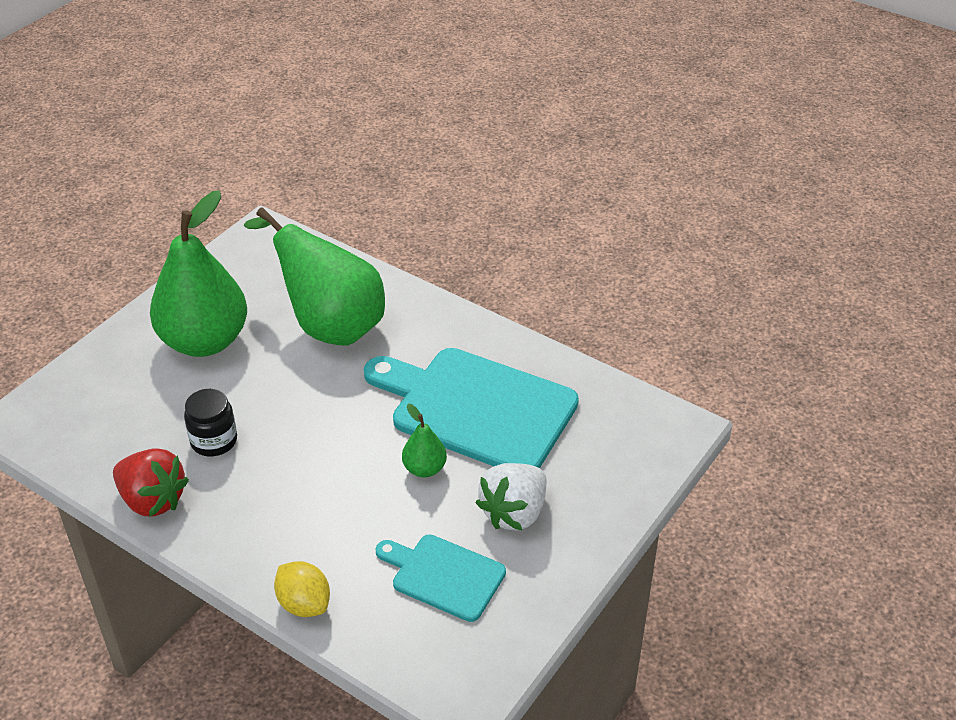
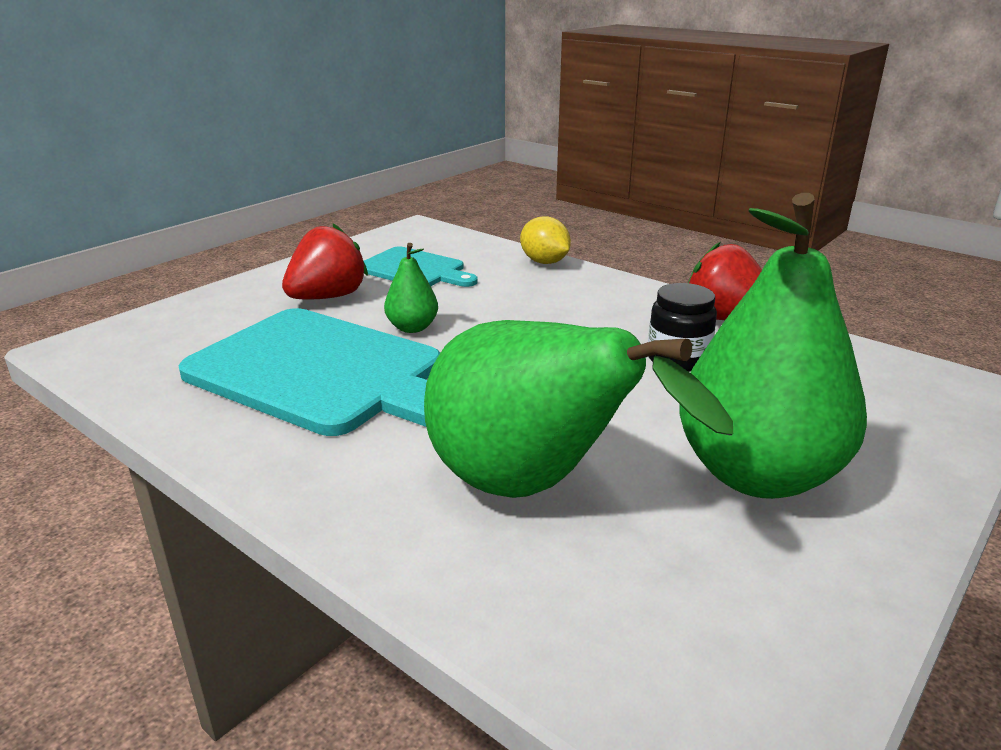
camera: 175 degrees left, 15 degrees down
white strawberry [476,463,547,531] -> red strawberry [282,223,368,299]

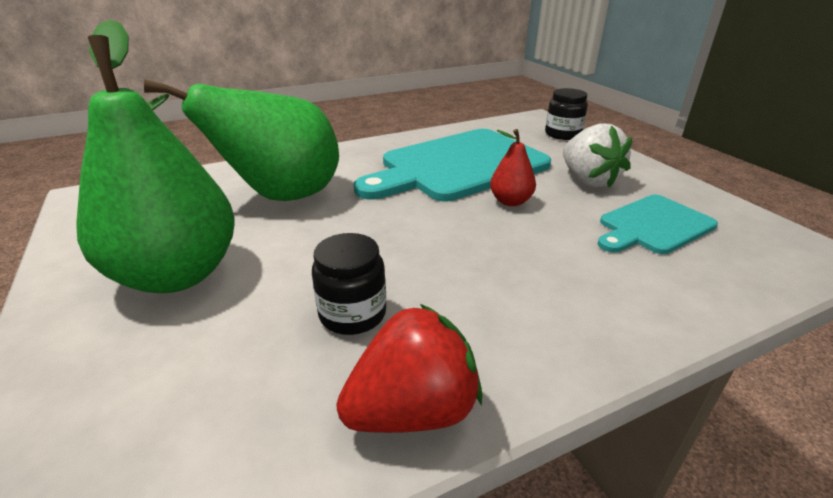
camera: 115 degrees right, 5 degrees up
red strawberry [282,223,368,299] -> white strawberry [563,123,632,188]
green pear [384,243,438,333] -> red pear [490,129,536,206]
yellow lemon [520,216,571,264] -> none
none -> black jar [545,88,588,140]

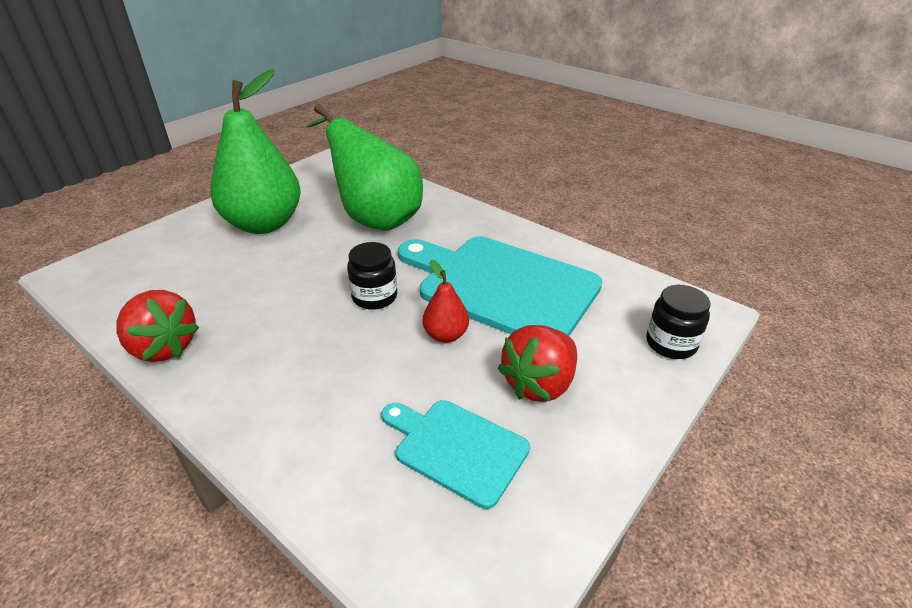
camera: 65 degrees right, 5 degrees up
black jar [312,233,386,335] -> black jar moved to [347,242,397,310]
white strawberry [563,123,632,188] -> red strawberry [497,325,577,402]

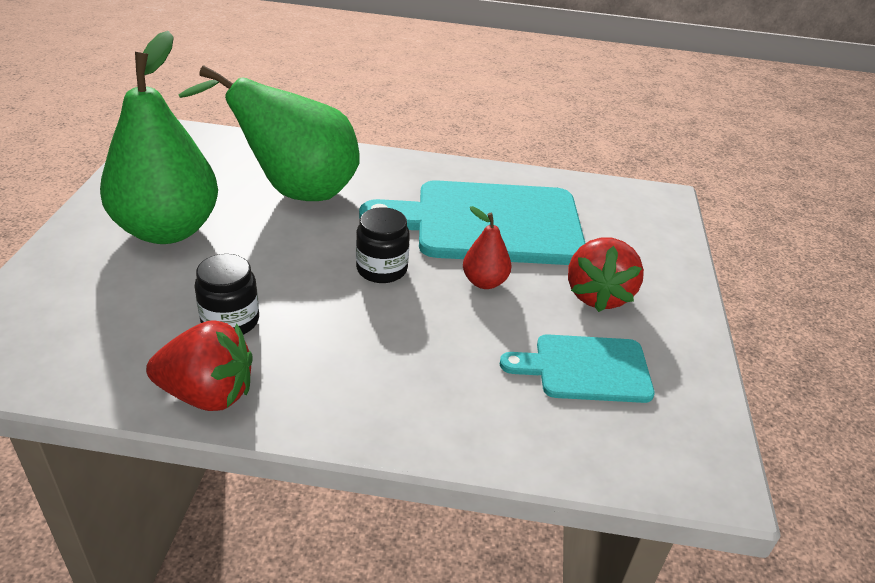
camera: 35 degrees left, 0 degrees up
black jar [646,285,710,359] -> black jar moved to [195,254,259,335]

